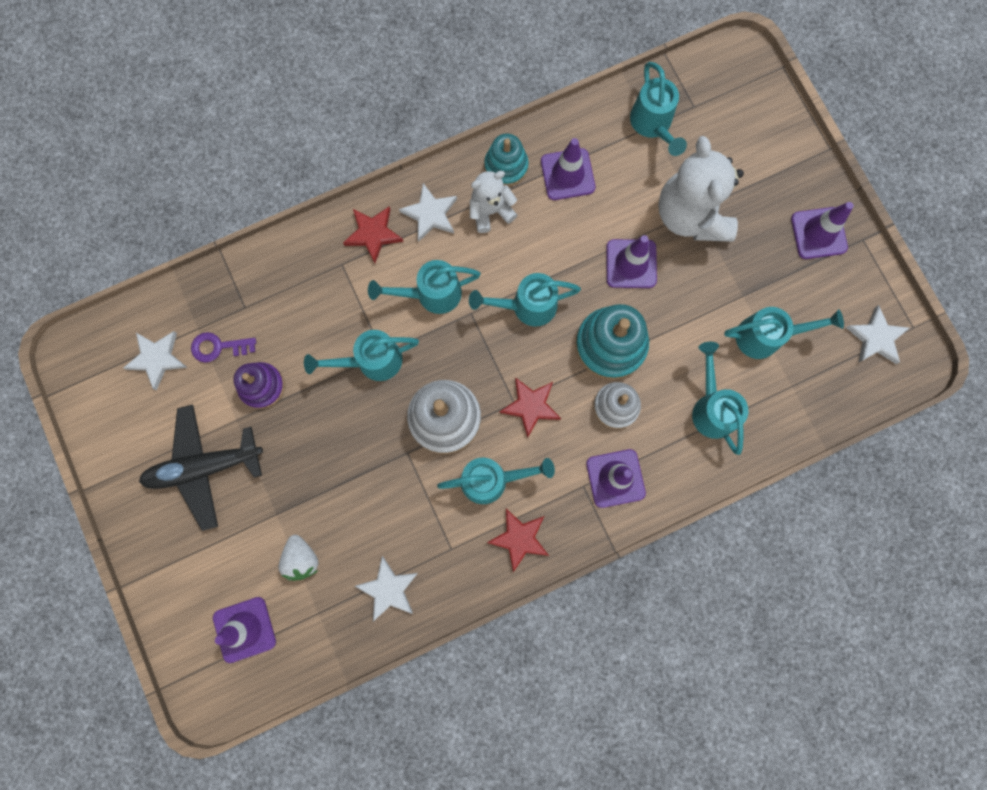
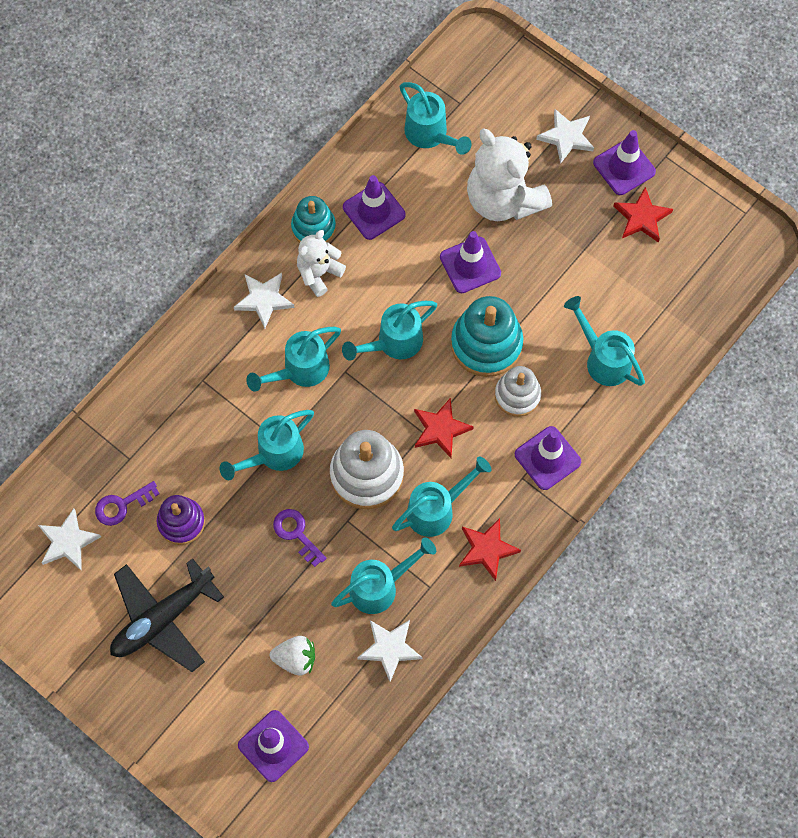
camera: 25 degrees left, 10 degrees down
white strawberry [278,535,319,581] -> white strawberry turned 45 degrees counterclockwise [270,636,315,675]
red star [343,206,404,263] -> red star moved to [613,187,673,243]
turquoise watering can [724,307,844,359] -> turquoise watering can moved to [331,537,436,614]
white star [846,305,909,364] -> white star moved to [536,109,594,164]
none -> purple key [273,509,327,567]

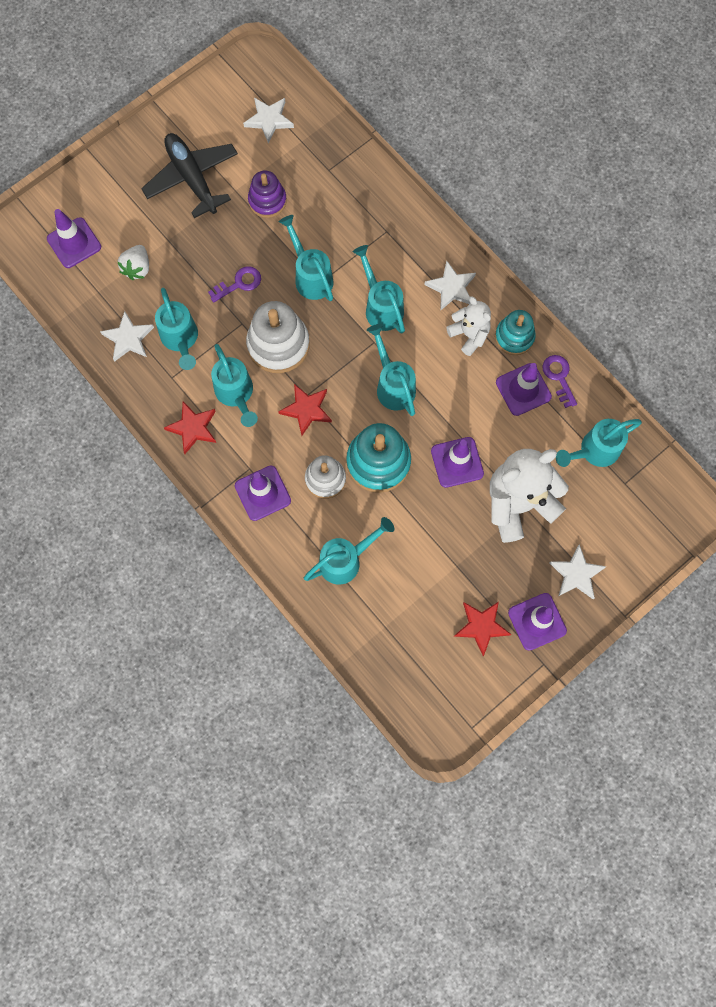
camera: 100 degrees right, 5 degrees up
purple key [95,481,160,526] -> purple key moved to [542,355,577,408]

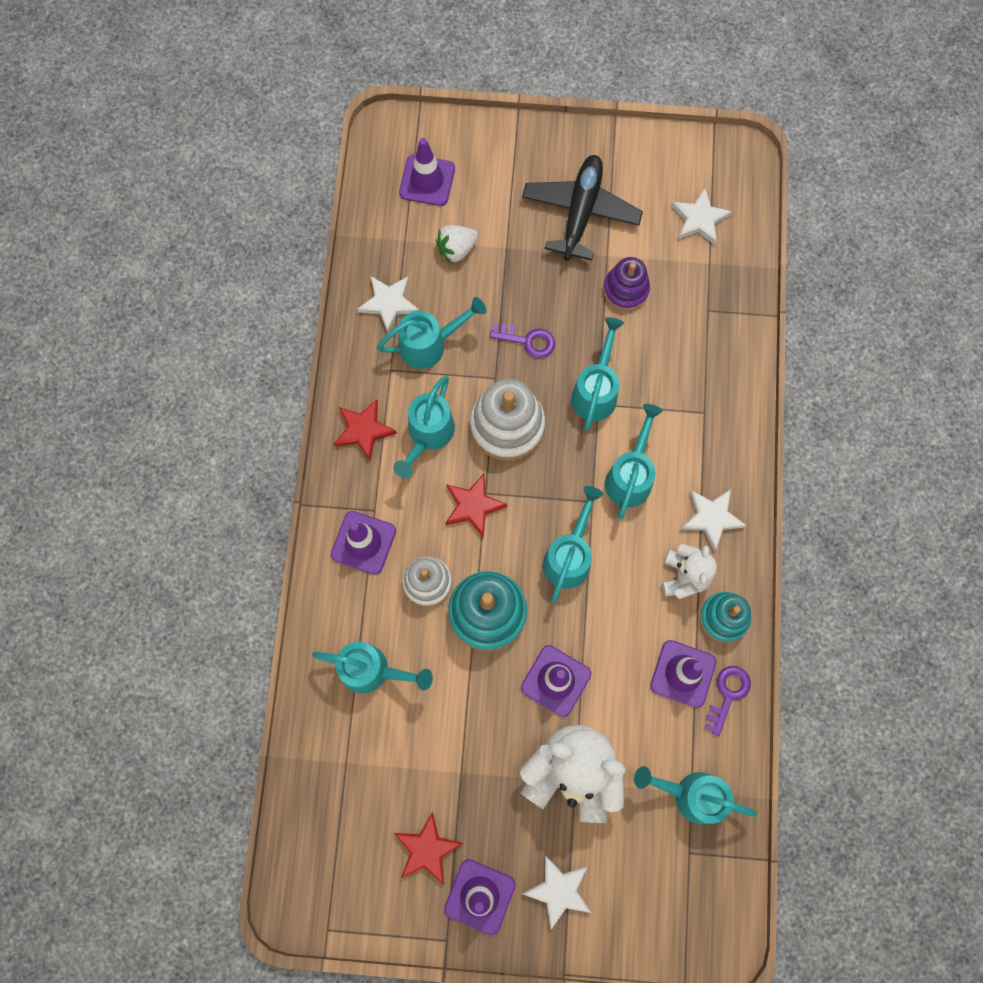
camera: 45 degrees right, 0 degrees up
turquoise watering can [155,288,198,370] -> turquoise watering can turned 135 degrees counterclockwise [376,297,486,369]

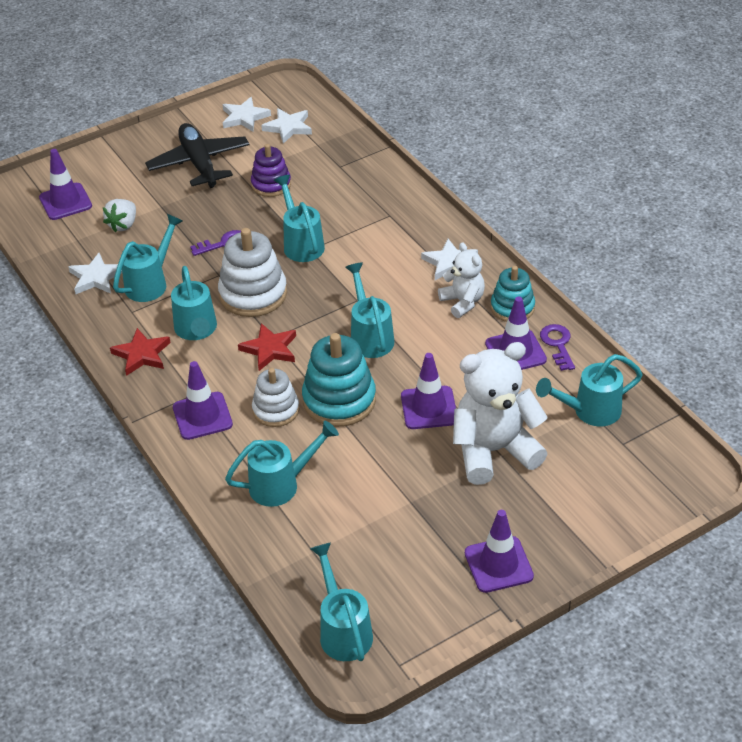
camera: 35 degrees left, 30 degrees down
red star [394,812,463,885] -> none
white star [522,855,591,930] -> white star moved to [222,97,271,131]
turquoise watering can [605,404,663,519] -> turquoise watering can moved to [310,542,373,661]

